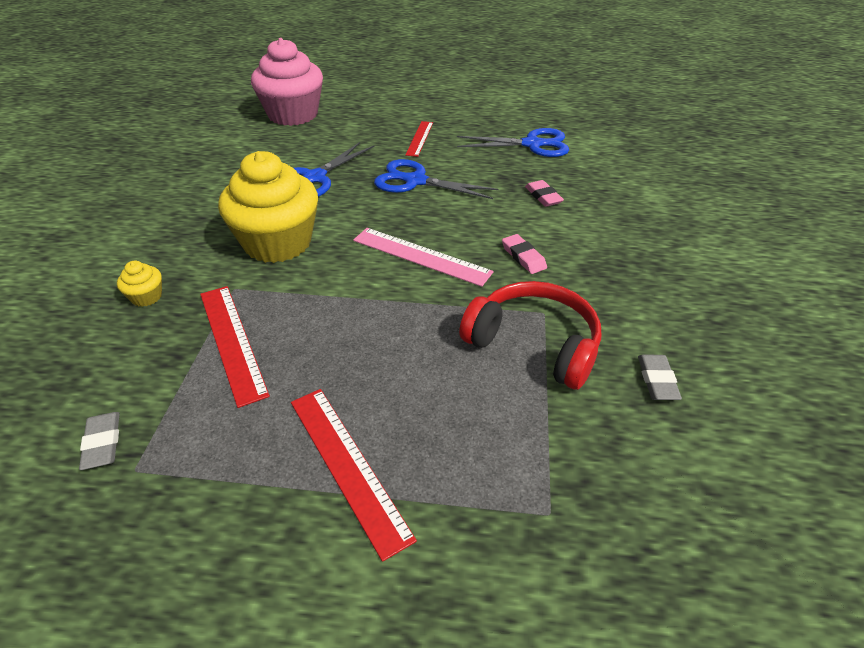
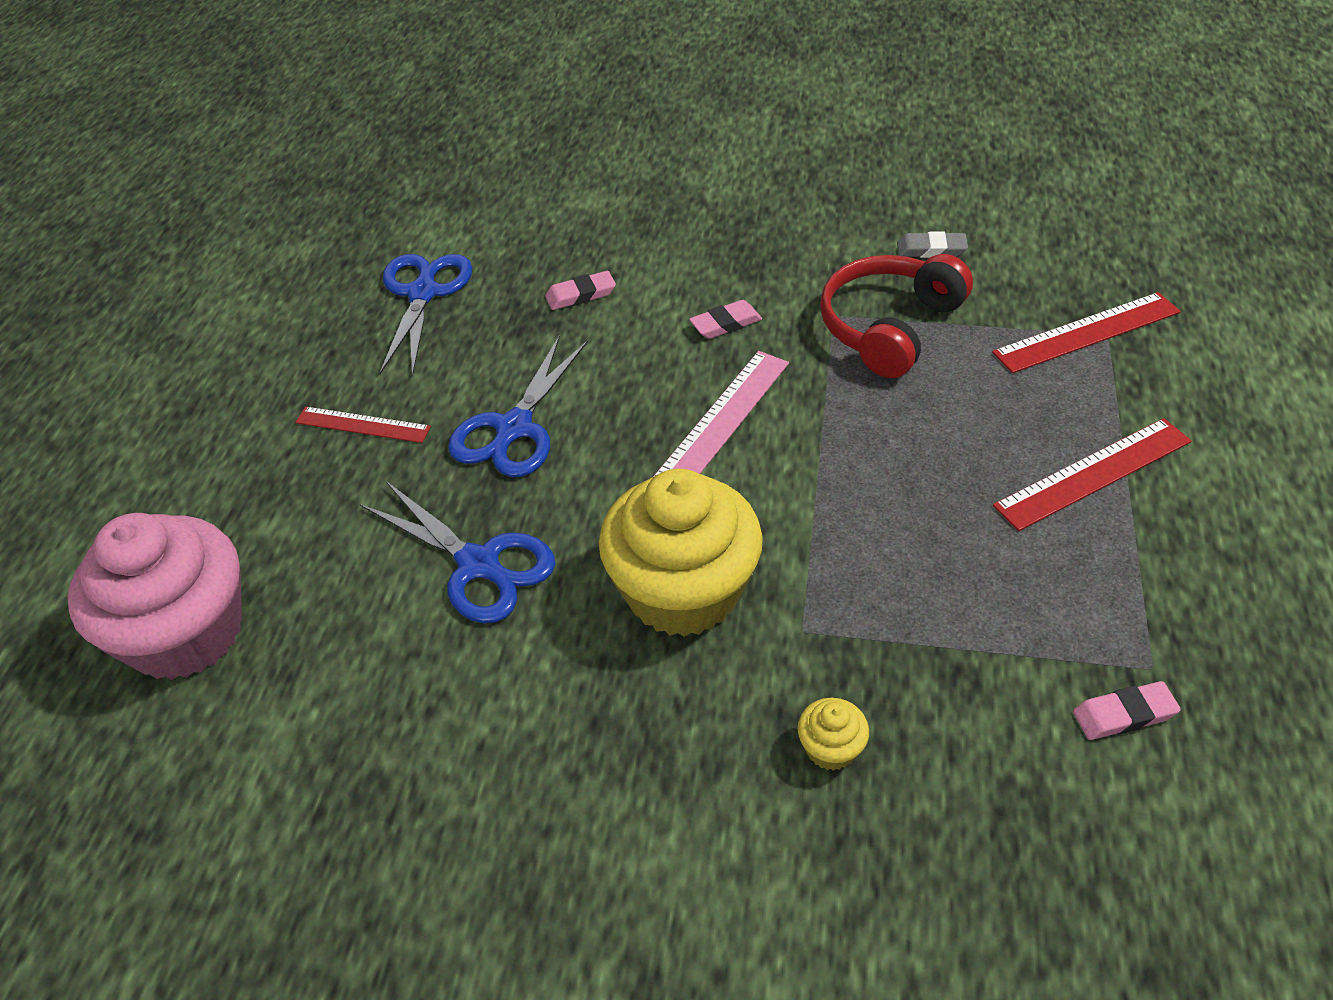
camera: 85 degrees left, 5 degrees up
grey eraser [79,412,120,470] -> pink eraser [1073,681,1181,740]
red ruler [200,286,270,408] -> red ruler moved to [992,292,1181,373]

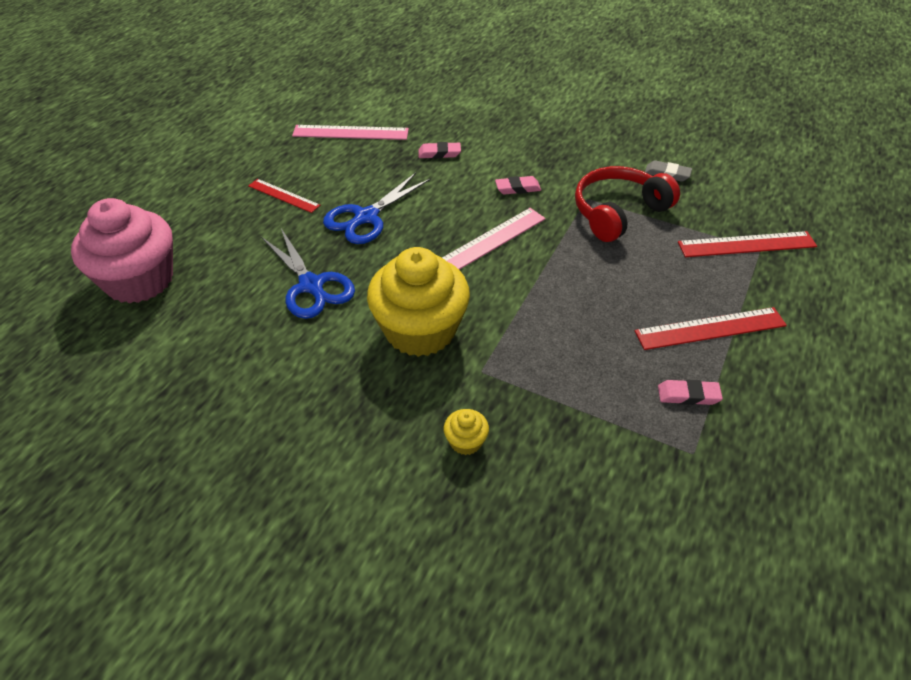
camera: 15 degrees right, 0 degrees up
blue scissors [380,254,472,377] -> pink ruler [292,125,409,140]
pink eraser [1073,681,1181,740] -> pink eraser moved to [658,380,723,405]

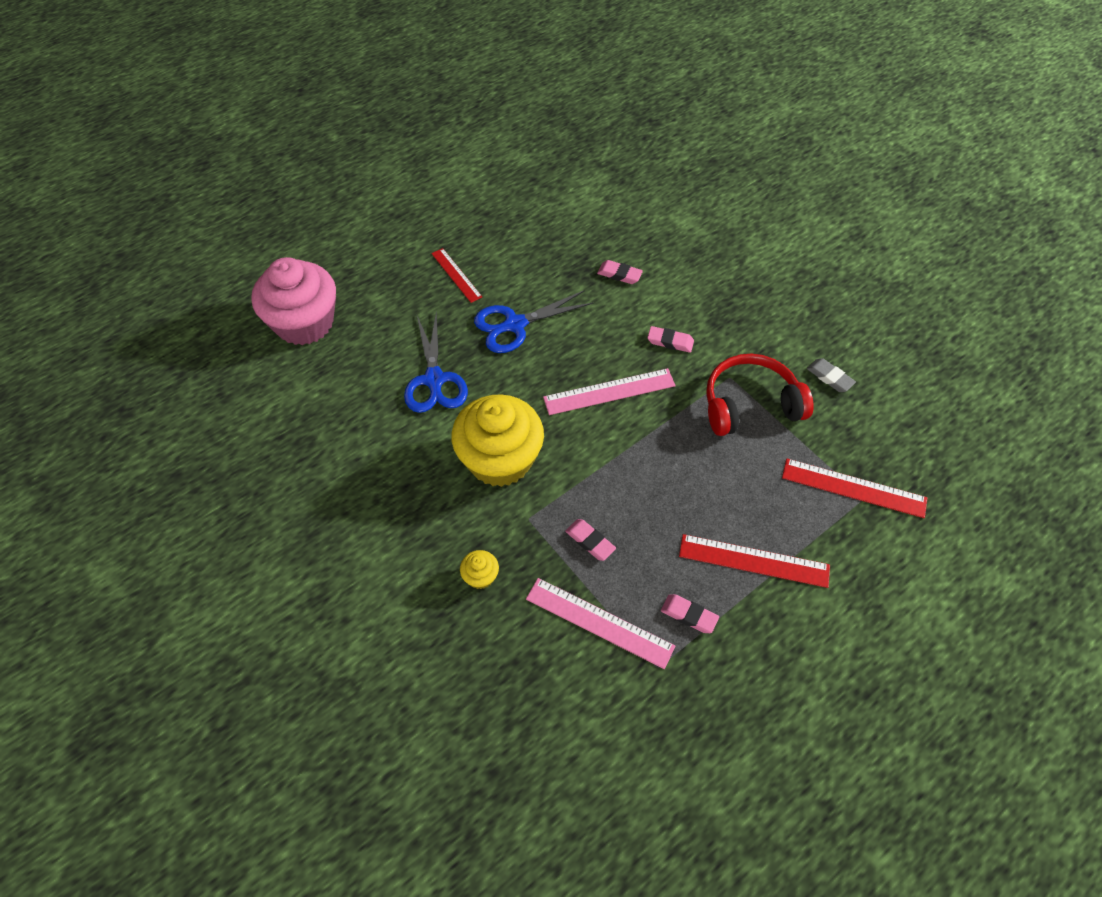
camera: 25 degrees right, 10 degrees up
pink ruler [292,125,409,140] -> pink ruler moved to [526,578,675,669]
none -> pink eraser [565,519,616,561]

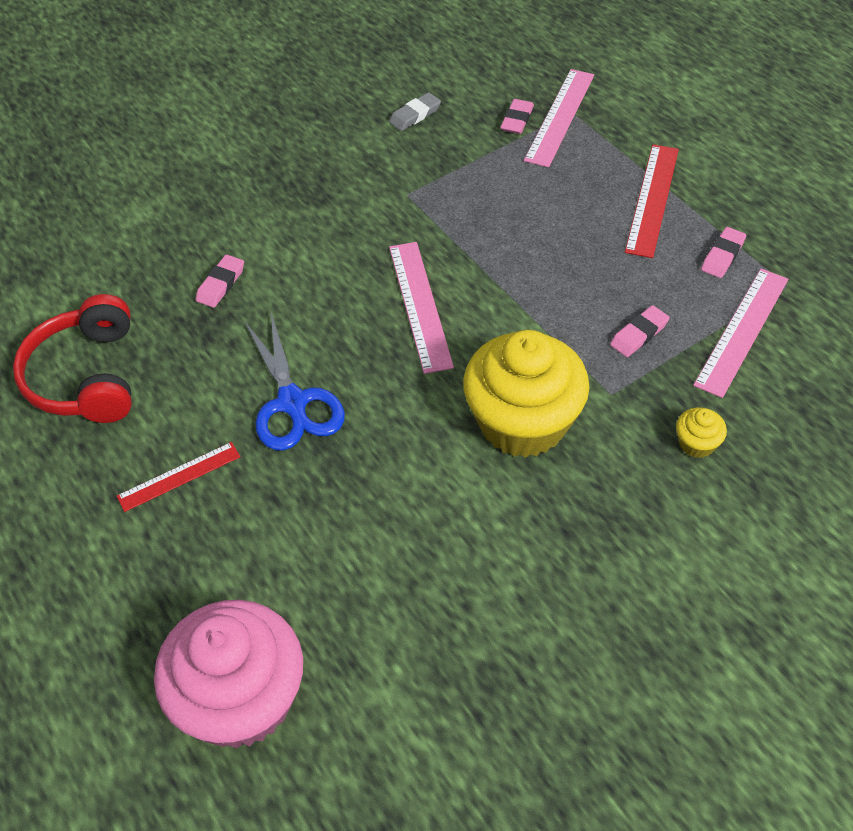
camera: 85 degrees left, 5 degrees down
blue scissors [404,311,468,413] -> none
pink eraser [647,326,694,353] -> pink eraser moved to [500,99,534,134]
red headphones [706,354,814,436] -> red headphones moved to [13,294,132,423]
red ruler [782,459,927,518] -> pink ruler [524,69,594,167]

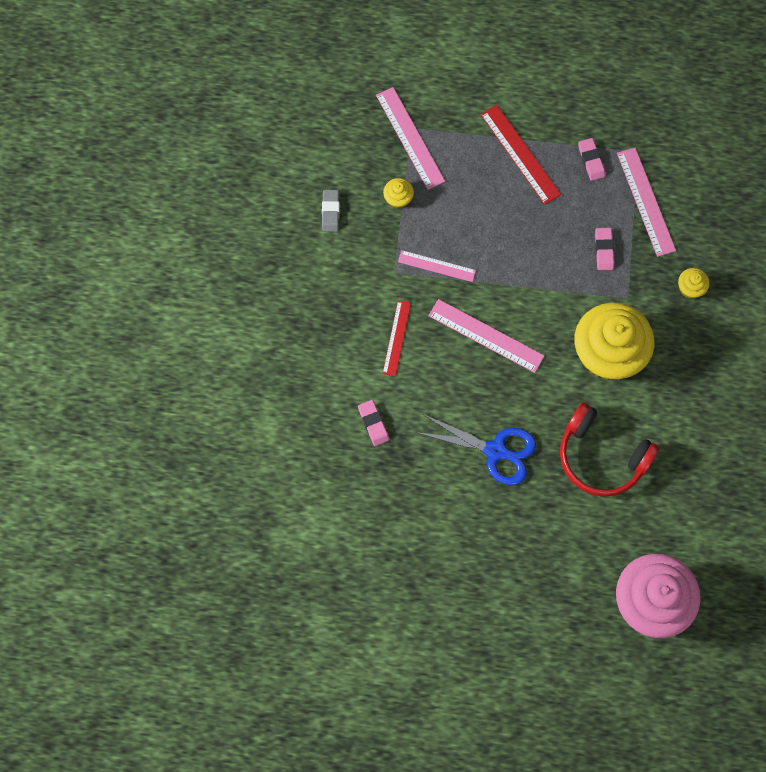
camera: 50 degrees left, 20 degrees up
red headphones [13,294,132,423] -> red headphones moved to [560,402,659,497]
red ruler [117,442,240,512] -> red ruler moved to [382,300,411,376]
pink eraser [500,99,534,134] -> none
none -> yellow cupcake [383,178,414,209]
none -> pink ruler [398,250,476,282]

